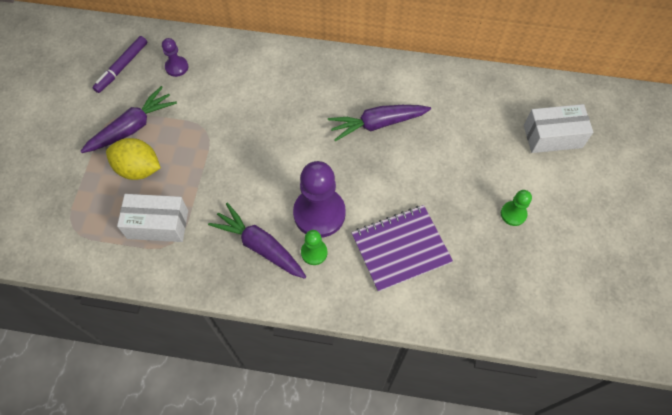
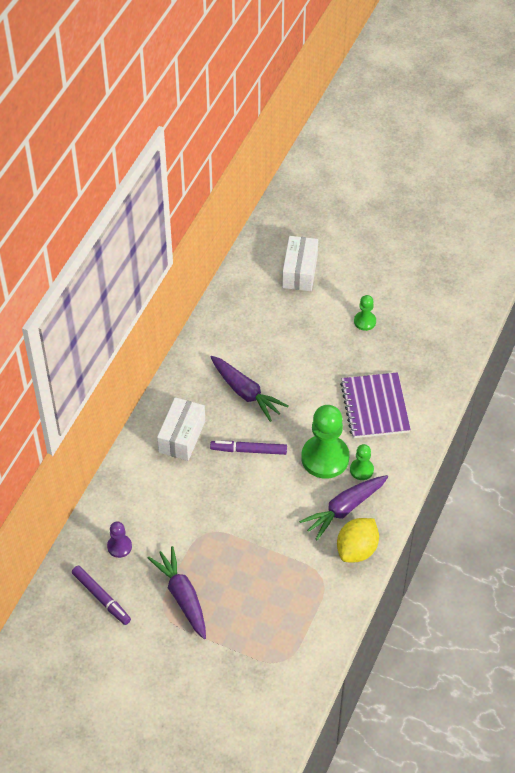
camera: 75 degrees left, 10 degrees down
yellow lemon [106,138,161,180] -> yellow lemon moved to [337,518,379,562]
white box [117,194,188,242] -> white box moved to [157,397,205,461]
purple pawn [293,161,346,238] -> green pawn [301,405,350,479]
purple carrot [328,105,431,141] -> purple carrot turned 45 degrees counterclockwise [211,356,288,422]
none -> purple marker [210,441,287,455]

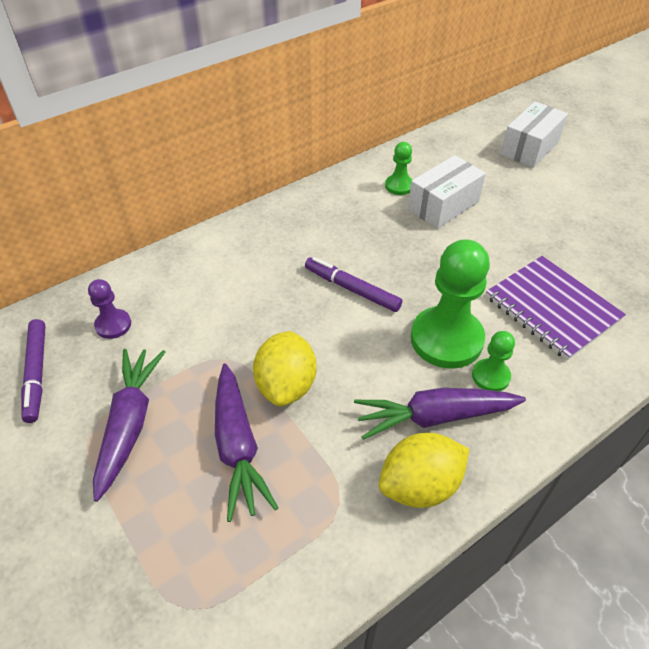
camera: 30 degrees right, 5 degrees down
white box [157,397,205,461] -> white box moved to [408,155,486,229]
purple carrot [211,356,288,422] -> purple carrot moved to [215,363,278,522]
purple notebook [340,372,411,438] -> purple notebook turned 60 degrees counterclockwise [486,256,626,360]
green pawn [354,295,376,331] -> green pawn moved to [385,142,412,195]
none -> yellow lemon [253,331,317,407]

